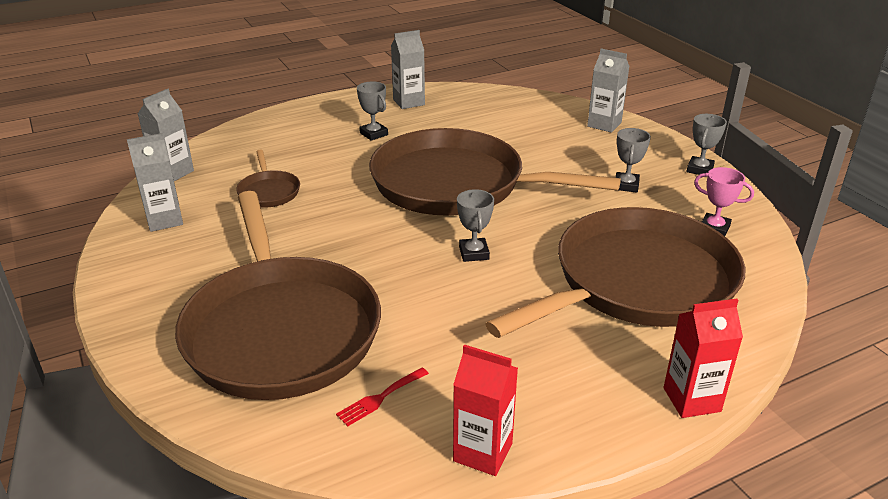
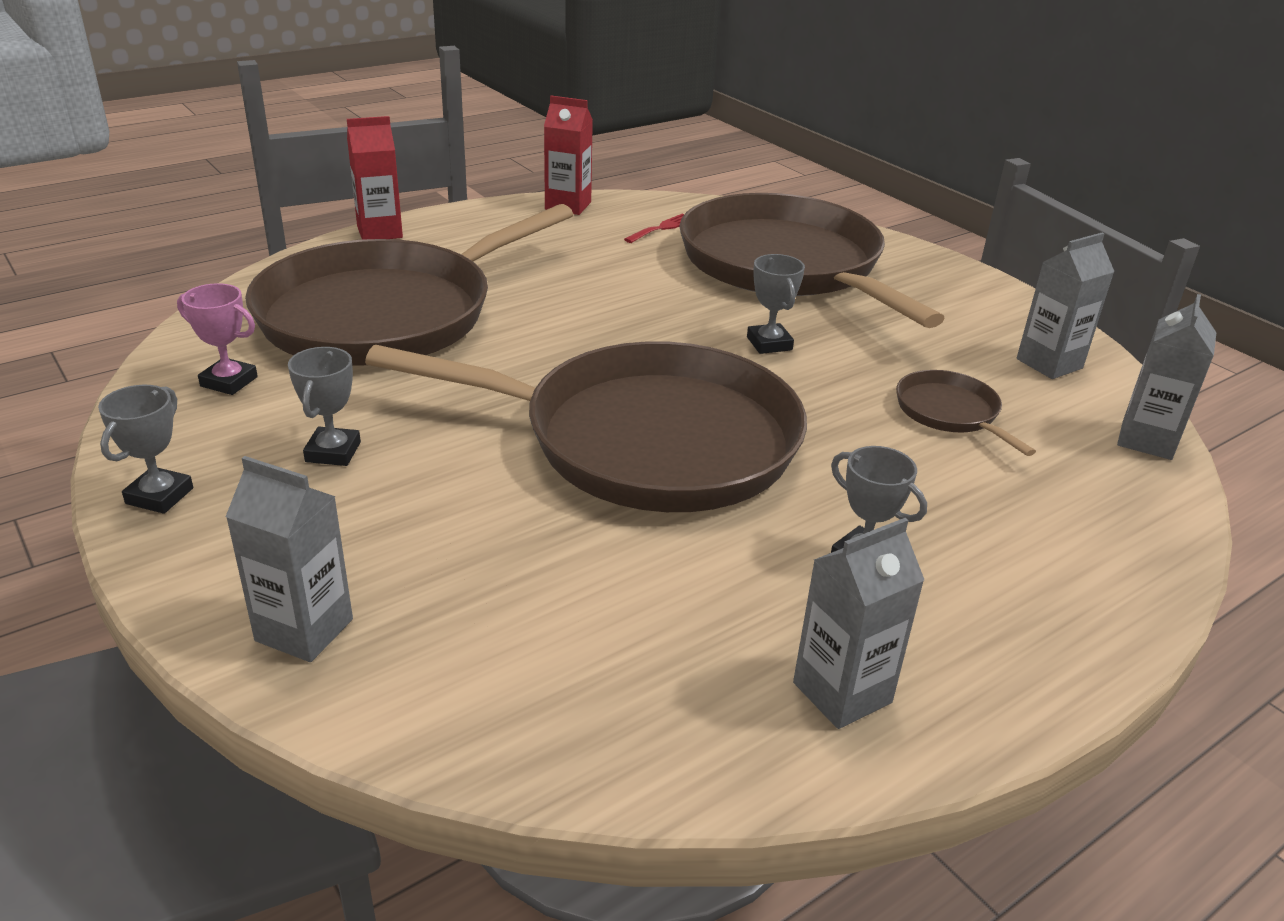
camera: 170 degrees right, 0 degrees up
grey trophy [457,189,494,262] -> grey trophy moved to [747,254,805,354]

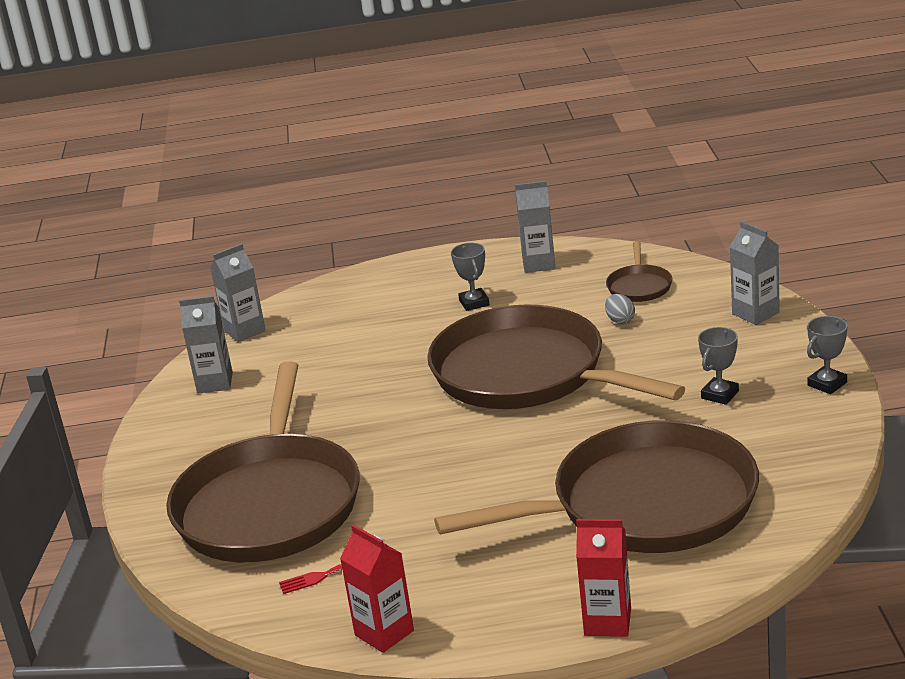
camera: 145 degrees left, 5 degrees down
pink trophy [177,283,258,395] -> none
grey trophy [747,254,805,354] -> none
brown pan [896,370,1036,456] -> brown pan moved to [606,241,672,302]
none -> grey egg [605,294,635,324]

